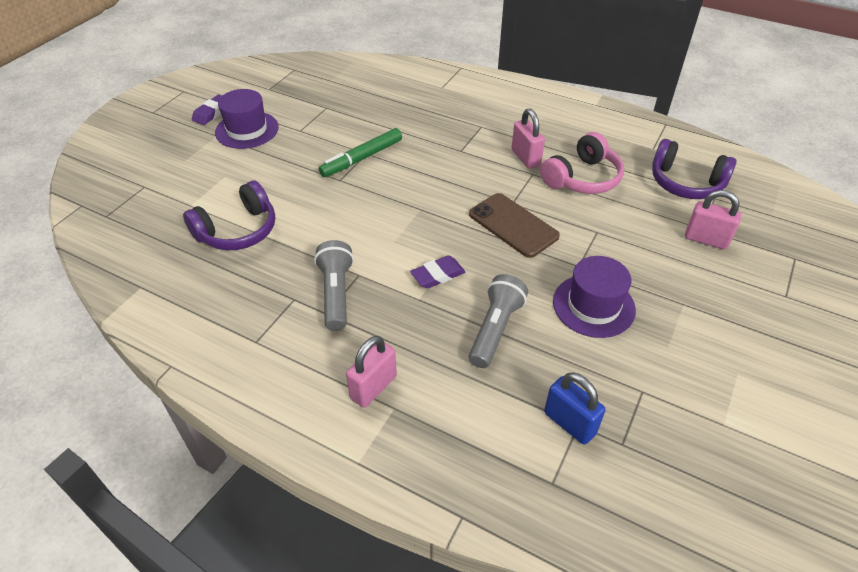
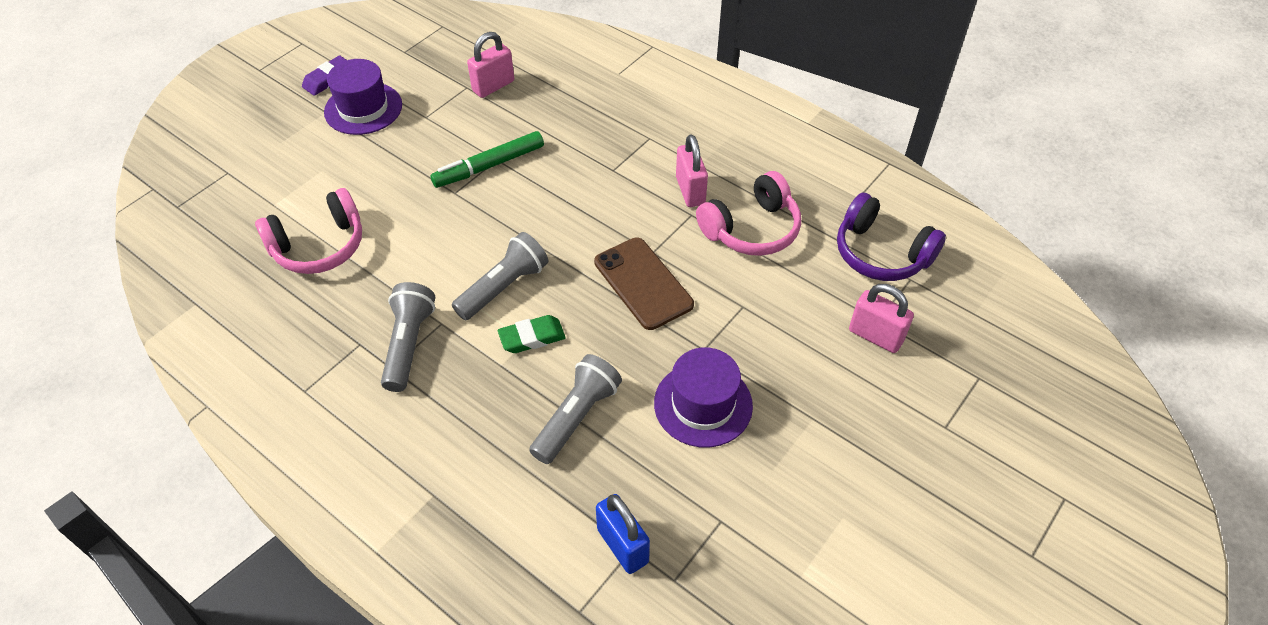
camera: 10 degrees right, 5 degrees up
purple headphones [183,180,275,250] -> pink headphones [255,188,362,274]
pink padlock [346,336,397,408] -> pink padlock moved to [467,32,514,98]
purple eraser [410,255,465,289] -> green eraser [498,315,566,353]
none -> grey flashlight [452,232,549,320]

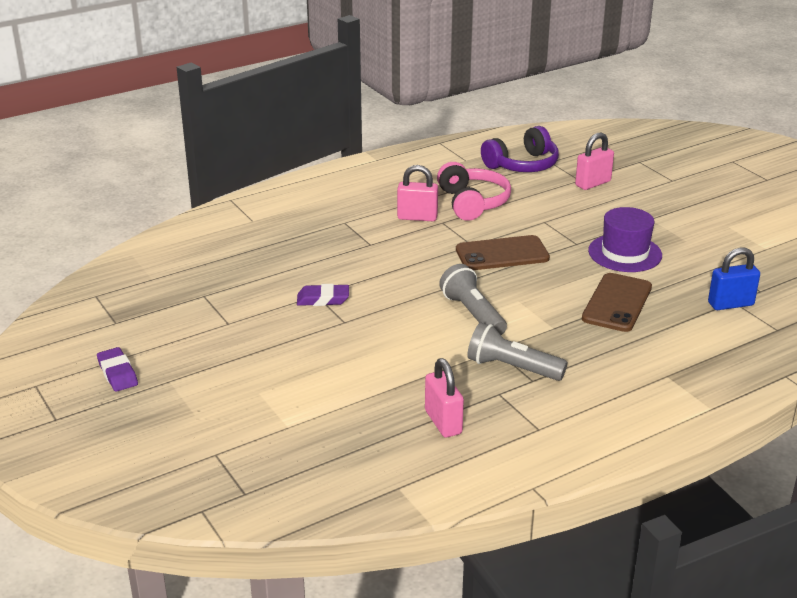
camera: 70 degrees left, 20 degrees down
pink headphones [255,188,362,274] -> none
purple hat [324,59,402,135] -> none
green marker [430,131,544,188] -> purple eraser [297,284,349,306]
pink padlock [467,32,514,98] -> pink padlock moved to [425,358,464,438]
green eraser [498,315,566,353] -> none
grey flashlight [529,354,622,464] -> brown phone [582,273,652,332]

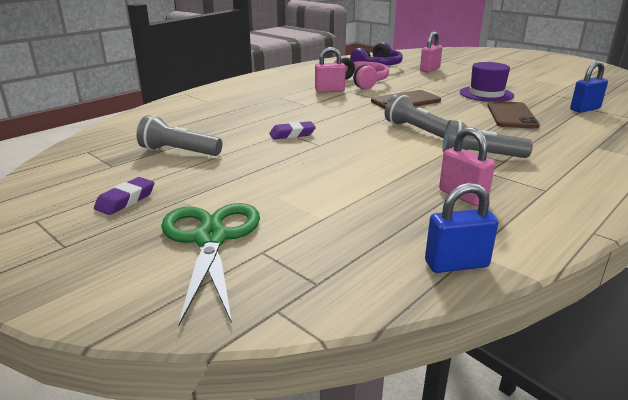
camera: 15 degrees left, 5 degrees down
purple eraser [97,347,138,392] -> purple eraser turned 75 degrees clockwise [94,177,154,215]
none -> grey flashlight [136,115,222,156]
none -> green scissors [161,203,260,326]
none -> blue padlock [425,183,498,273]

